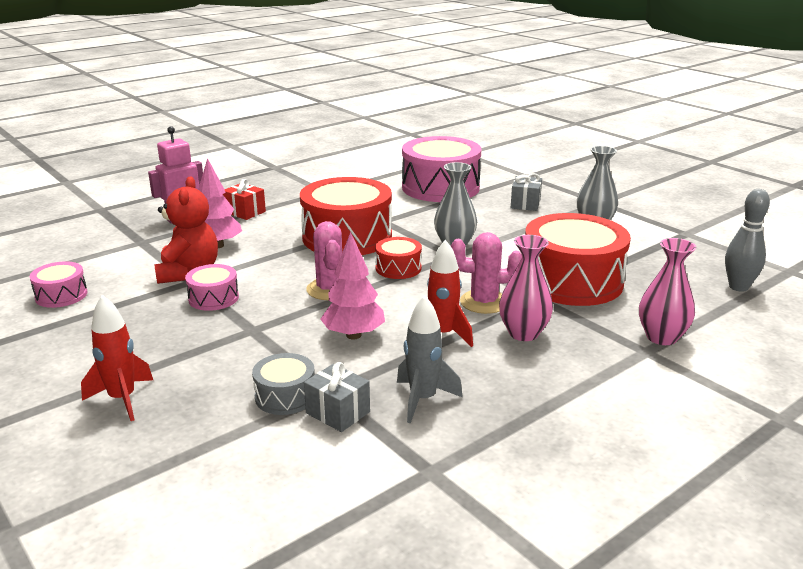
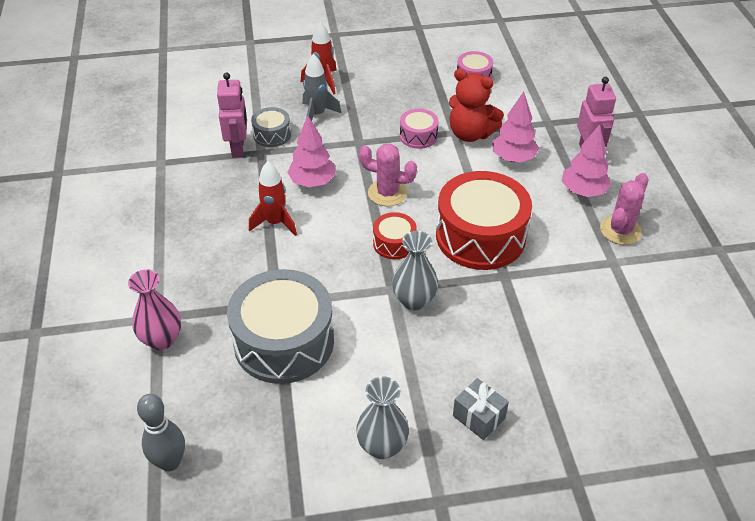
camera: 120 degrees right, 20 degrees up
red gift [223,179,266,220] -> pink tree [562,124,611,197]
grey gift [304,362,370,432] -> pink robot [217,73,247,158]
grey rocket [397,295,463,423] -> grey rocket moved to [303,54,341,121]
pink drum [402,136,481,202] -> none
pink cactus [451,232,522,314] -> pink cactus moved to [600,173,649,245]
pink vase [499,235,553,341] -> none
red drum [525,213,631,306] -> grey drum [227,269,334,384]

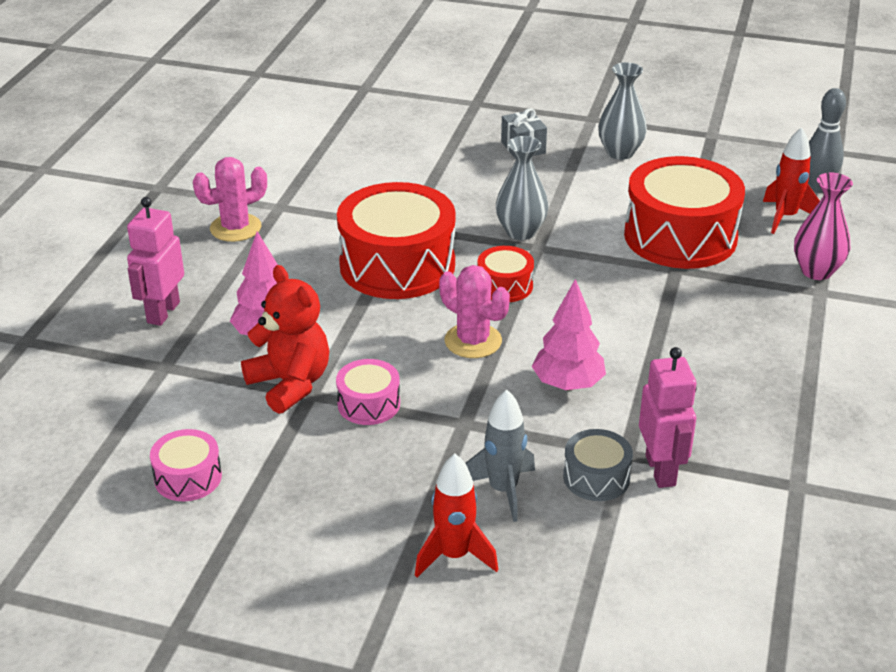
camera: 155 degrees left, 10 degrees down
pink robot [217,73,247,158] -> pink robot turned 150 degrees clockwise [639,347,697,488]
grey drum [227,269,334,384] -> red drum [624,156,745,269]
red rocket [249,161,297,236] -> red rocket moved to [763,127,820,234]
pink tree [562,124,611,197] -> none

